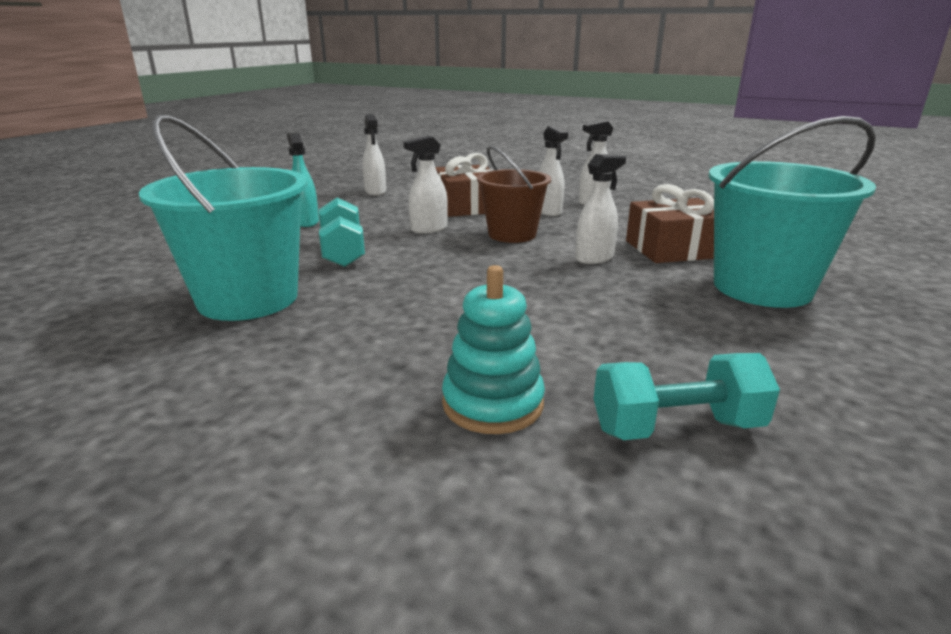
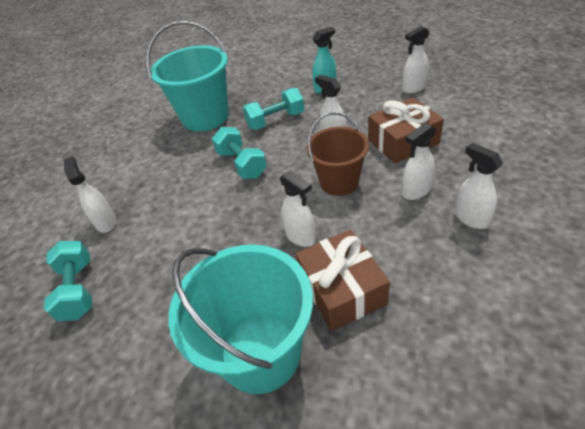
camera: 85 degrees right, 20 degrees up
turquoise stacking toy [442,265,545,434] -> white spray bottle [64,156,116,233]
none -> turquoise dumbbell [212,127,267,179]

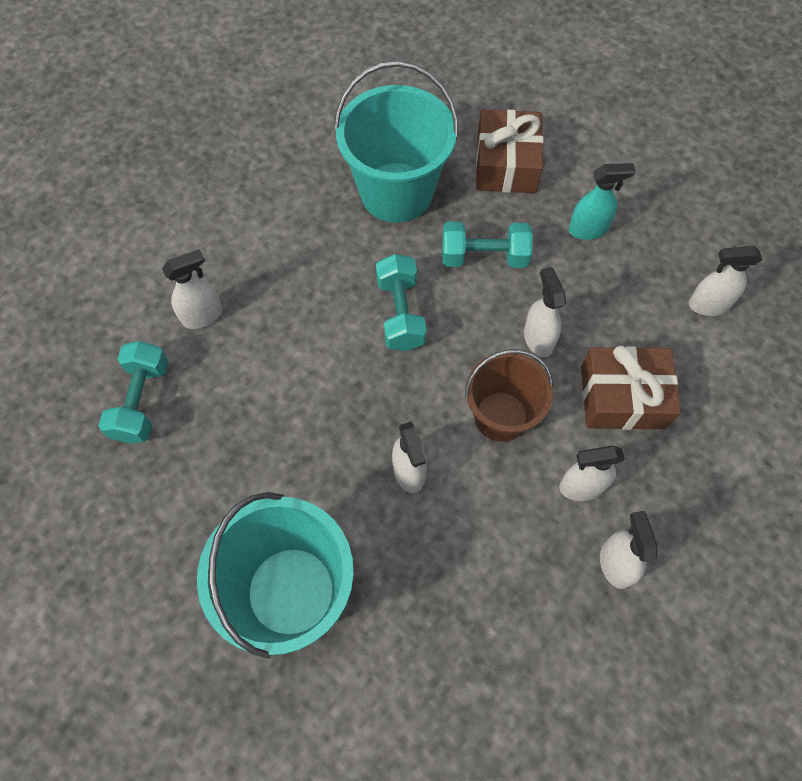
camera: 20 degrees right, 20 degrees up
white spray bottle [64,156,116,233] -> white spray bottle turned 60 degrees clockwise [162,249,223,329]
brown gift [296,229,390,331] -> brown gift moved to [476,109,543,193]

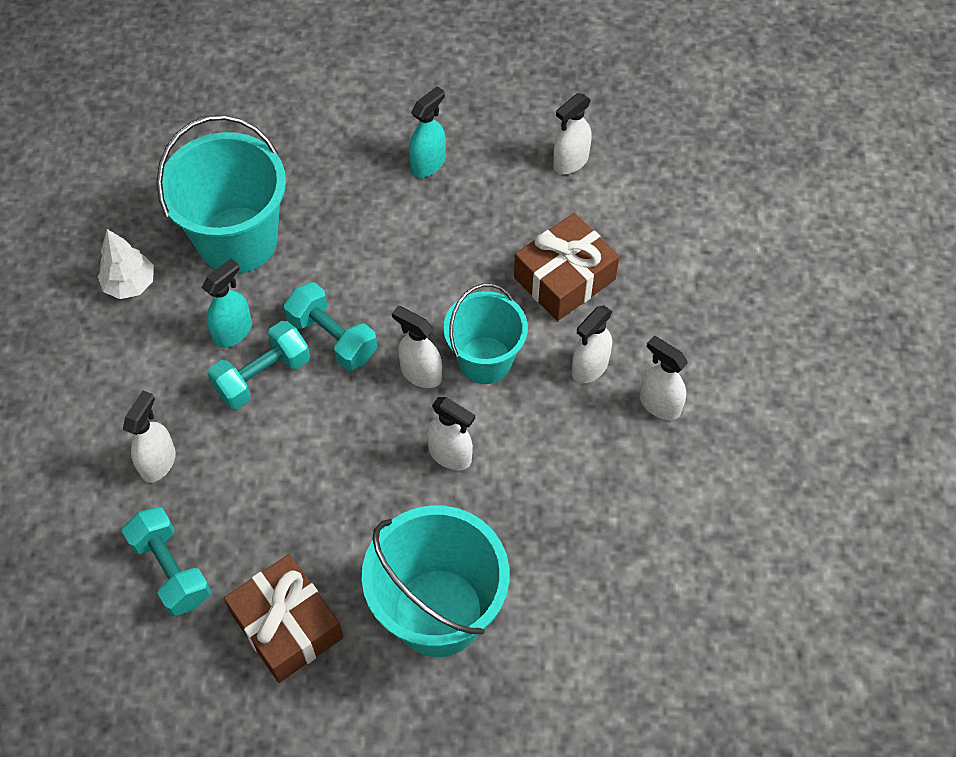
camera: 40 degrees left, 5 degrees down
turquoise dumbbell [442,222,533,268] -> turquoise dumbbell moved to [207,321,310,409]
brown bucket [465,349,553,442] -> turquoise bucket [443,283,528,384]
brown gift [476,109,543,193] -> brown gift moved to [224,554,343,683]
white spray bottle [524,267,566,357] -> white spray bottle moved to [392,306,442,388]
none -> white tree [98,229,154,299]
none -> turquoise spray bottle [202,259,252,348]

